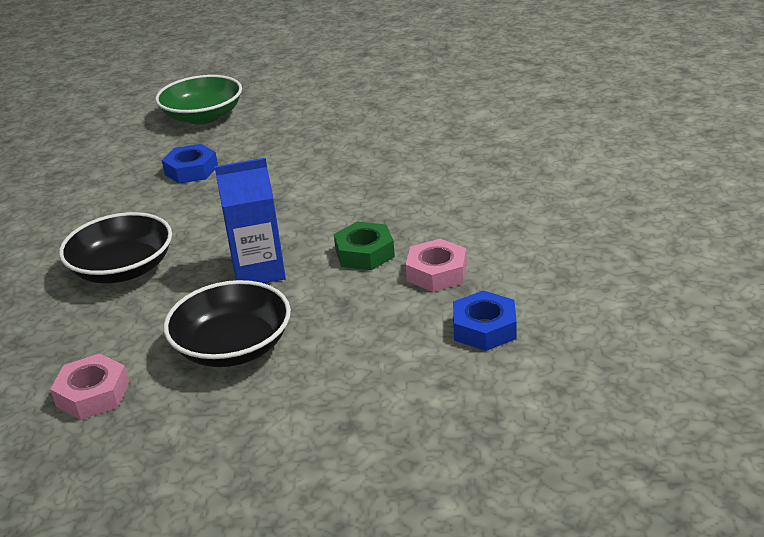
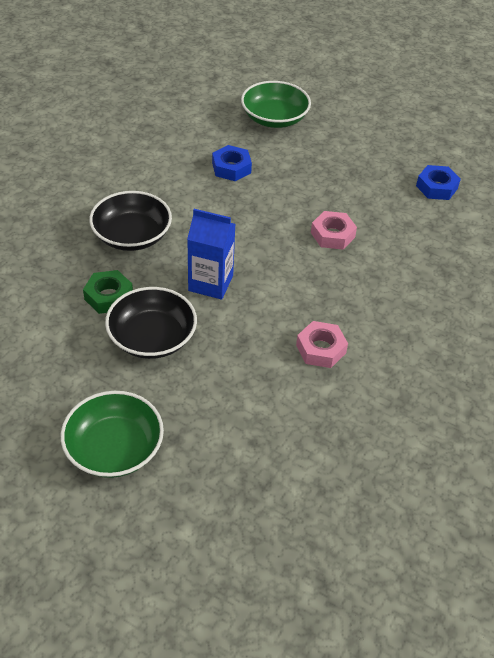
camera: 25 degrees right, 15 degrees up
pink nut [50,354,129,420] -> pink nut moved to [311,211,357,250]
green nut [334,222,395,270] -> green nut moved to [83,270,133,314]
blue nut [453,291,517,351] -> blue nut moved to [416,165,461,200]
none -> green bowl [61,391,164,478]

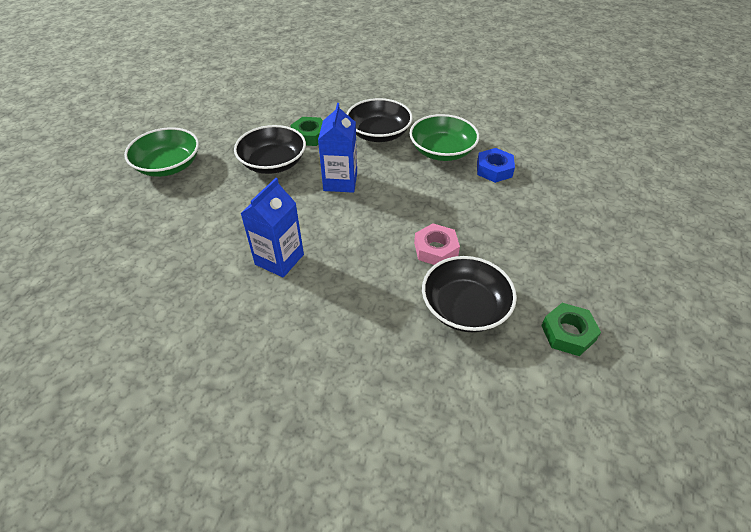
camera: 80 degrees right, 0 degrees up
green bowl [241,81,311,128] -> green bowl moved to [409,114,479,161]
pink nut [296,321,348,368] -> blue carton [240,178,304,278]
blue nut [416,165,461,200] -> green nut [541,303,601,356]
none -> black bowl [422,256,517,332]

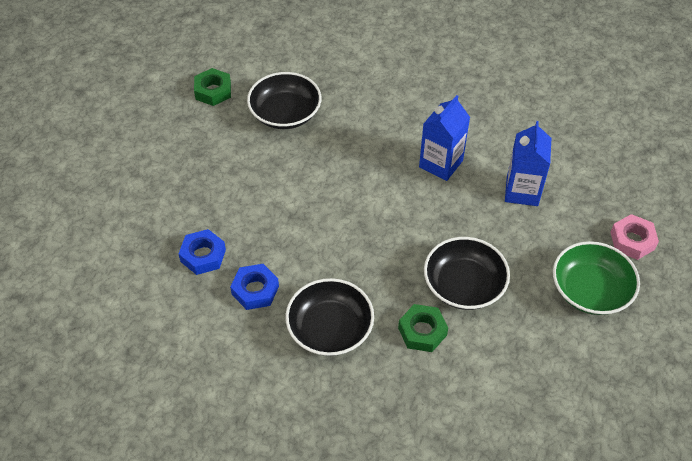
camera: 175 degrees left, 5 degrees up
blue carton [318,103,357,193] -> blue carton moved to [505,121,551,206]
green bowl [409,114,479,161] -> blue nut [230,264,279,310]
pink nut [414,223,460,265] -> pink nut moved to [611,214,659,260]

